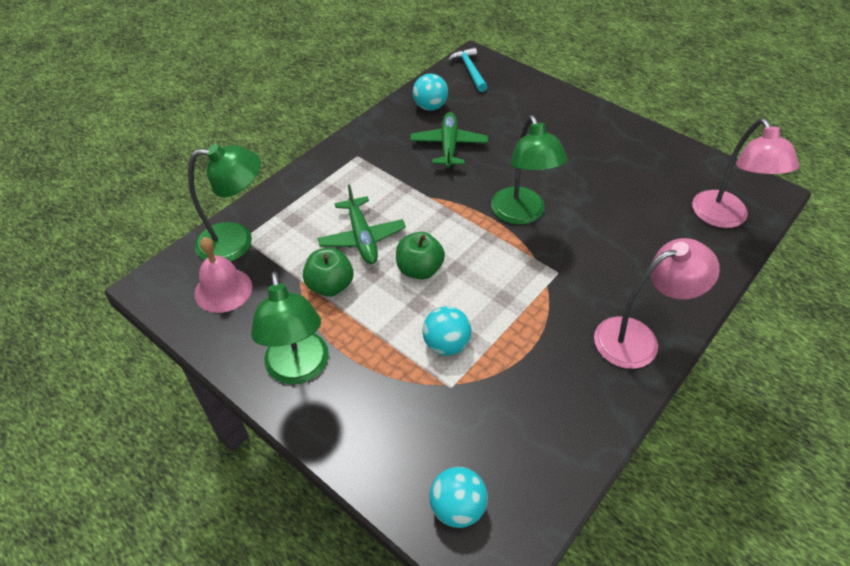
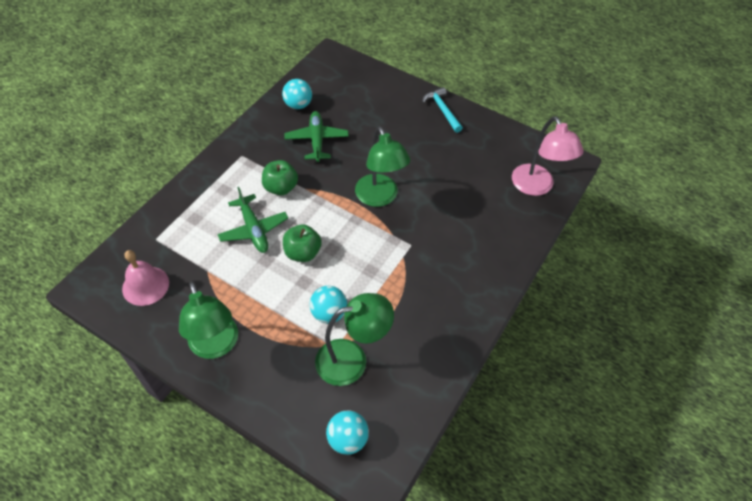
camera: 10 degrees left, 5 degrees up
green lamp [188,144,261,262] -> green lamp moved to [315,293,394,386]
green apple [303,248,353,297] -> green apple moved to [262,160,298,195]
turquoise hammer [448,47,487,92] -> turquoise hammer moved to [422,87,463,133]
pink lamp [594,238,720,369] -> none

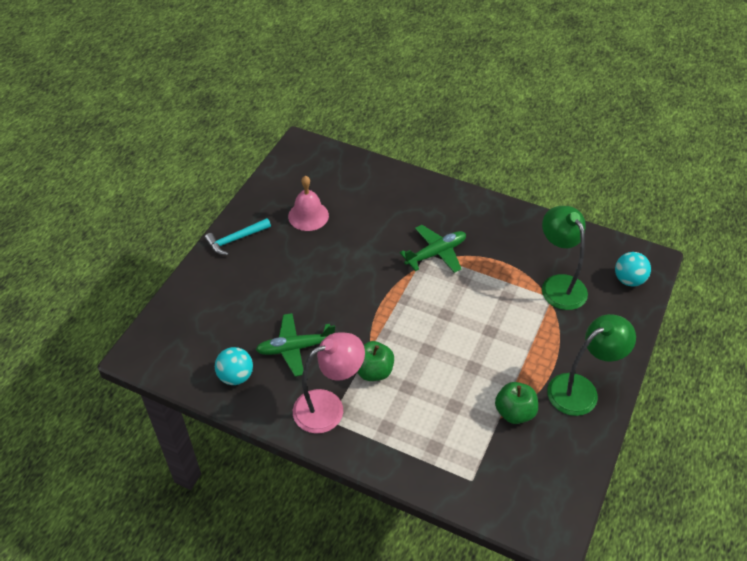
camera: 95 degrees left, 5 degrees down
pink bell [122,250,169,306] -> pink bell moved to [288,176,329,231]
green plane [218,187,288,253] -> green plane moved to [400,225,466,273]
green apple [283,224,322,262] -> green apple moved to [495,382,538,424]
turquoise ball [310,286,347,323] -> none
green lamp [355,127,410,207] -> none
pink lamp [512,116,584,196] -> pink lamp moved to [293,332,365,434]

